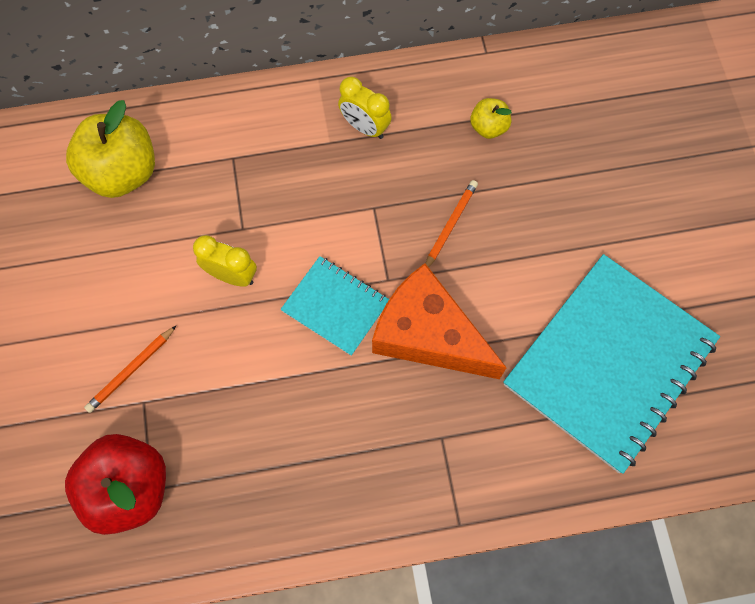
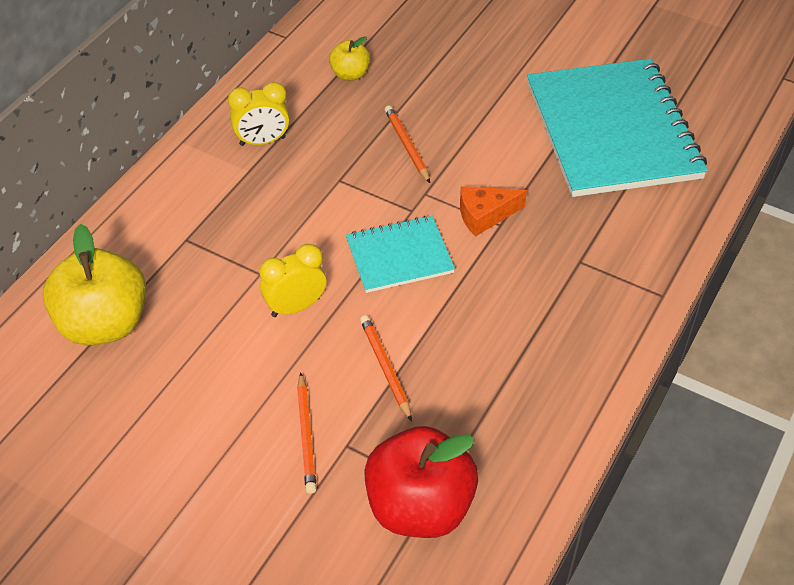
camera: 50 degrees left, 20 degrees down
orange cheese [372,263,507,379] -> orange cheese [460,186,527,237], size x0.49
none -> orange pencil [360,315,412,421]

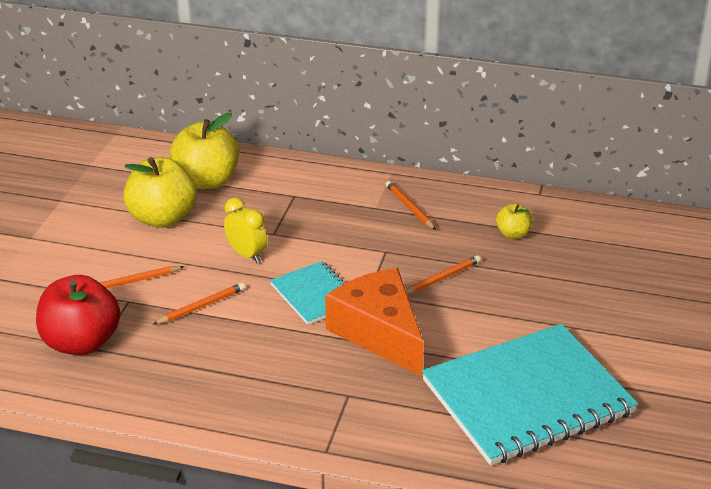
camera: 75 degrees right, 15 degrees down
yellow clock [228,82,290,146] -> orange pencil [386,181,436,230]
orange cheese [460,186,527,237] -> orange cheese [325,268,424,376], size x2.02
none -> yellow apple [123,157,197,228]

